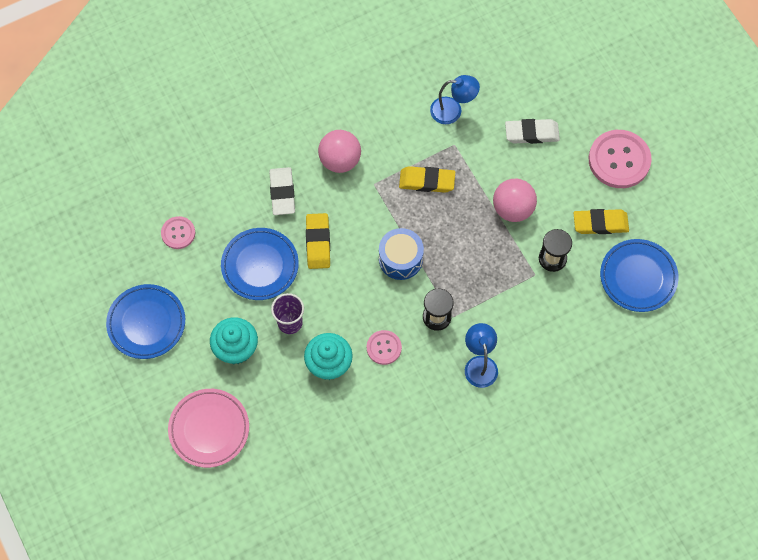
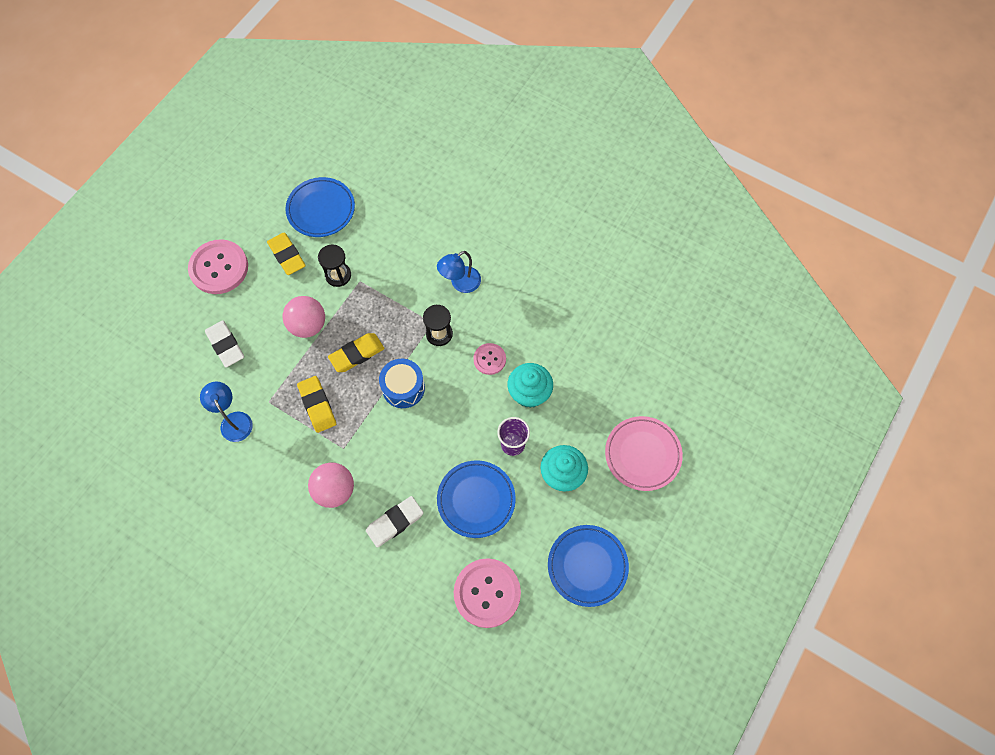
camera: 120 degrees left, 0 degrees up
pink button [161,216,195,249] -> pink button [454,558,521,628], size x1.85
yellow eraser [306,213,330,269] -> yellow eraser moved to [328,333,384,372]

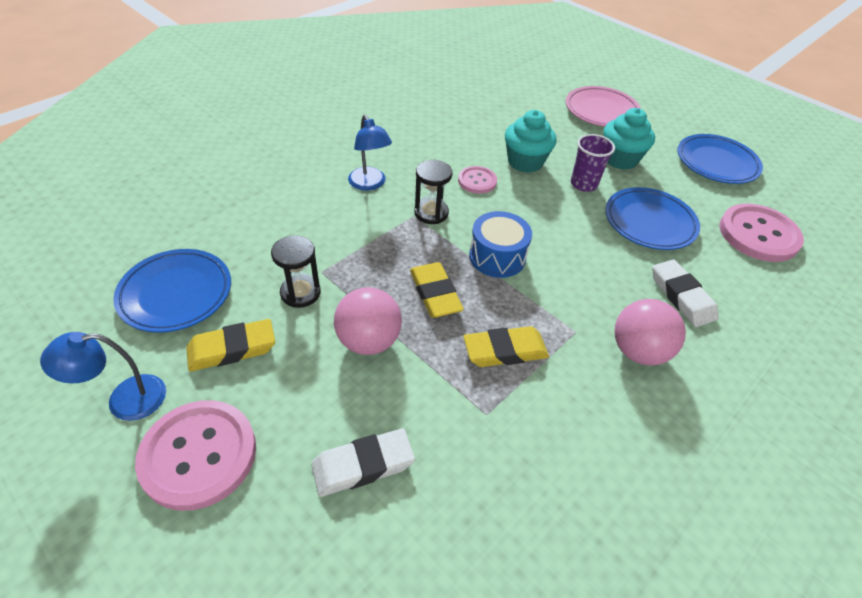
camera: 80 degrees left, 20 degrees down
blue lamp [200,382,253,442] -> blue lamp moved to [40,332,166,421]

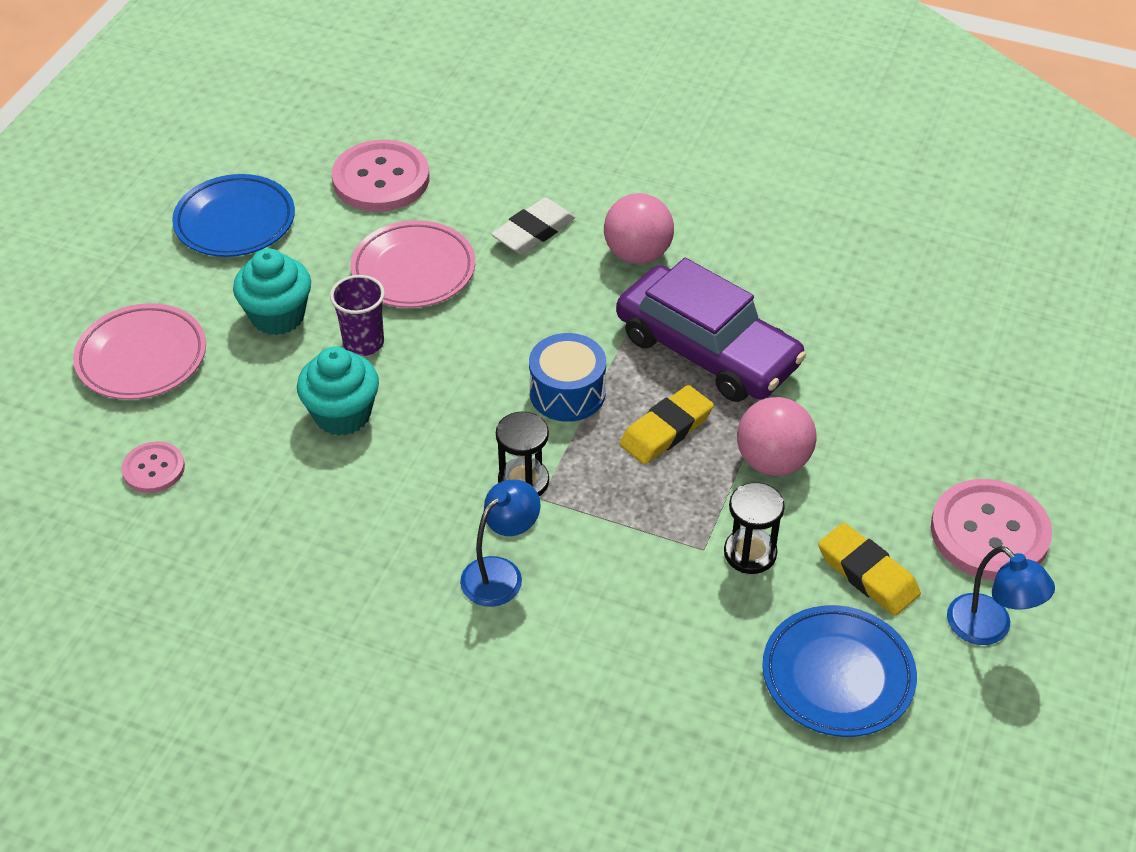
camera: 110 degrees left, 0 degrees up
white eraser [311,429,415,497] -> none
pink button [458,166,497,194] -> pink button moved to [122,441,185,493]
yellow eraser [463,326,549,367] -> purple car [616,258,806,402]
blue plate [605,187,700,250] -> pink plate [351,220,475,308]

